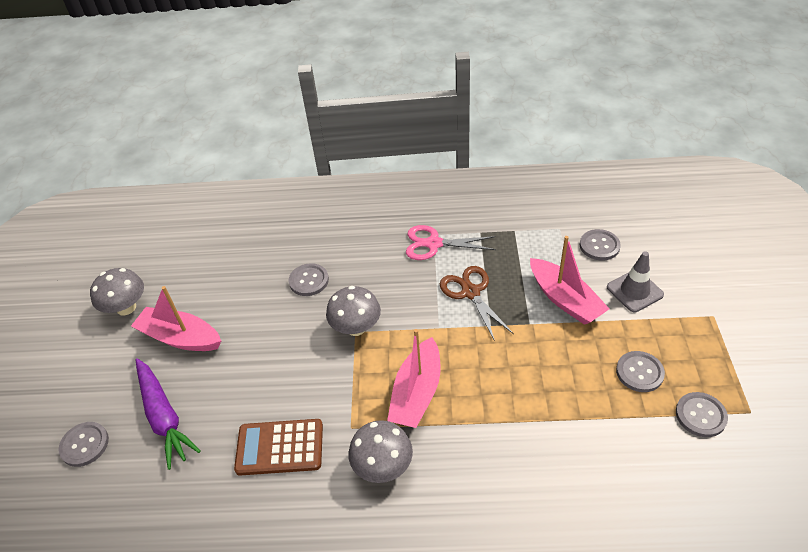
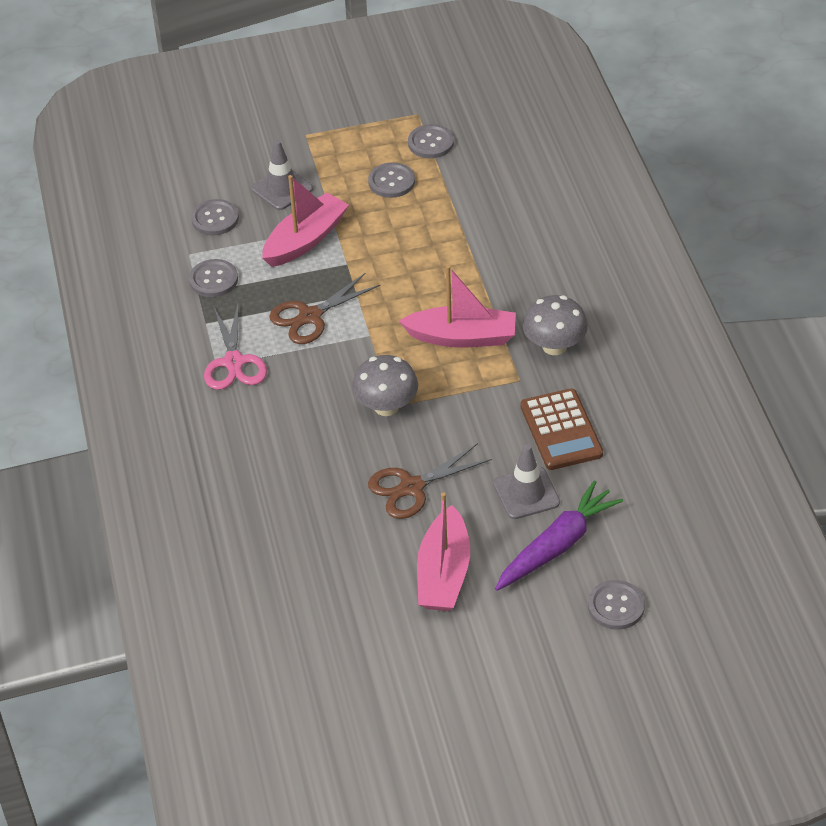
camera: 105 degrees left, 0 degrees up
grey mushroom [90,268,144,316] -> none
grey button [289,263,329,296] -> grey button moved to [189,259,238,297]
none -> brown scissors [368,443,492,519]
none -> grey traffic cone [494,444,560,519]

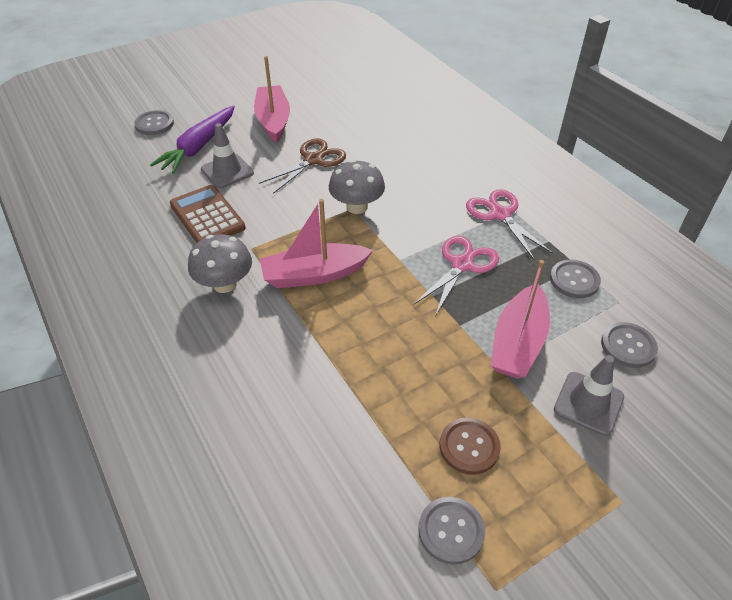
camera: 160 degrees right, 0 degrees up
brown scissors [269,273,380,344] -> pink scissors [413,236,499,316]
grey button [368,162,415,198] -> brown button [439,418,501,475]

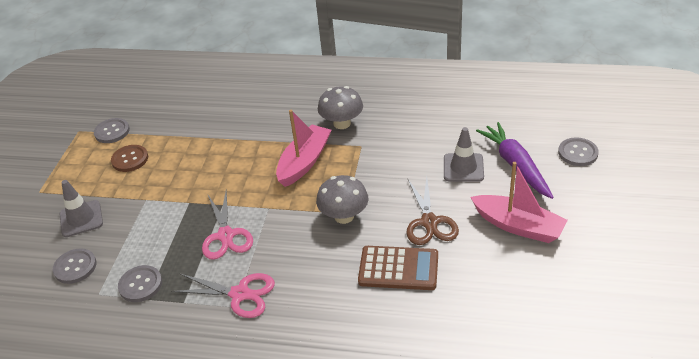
camera: 135 degrees right, 5 degrees down
brown calculator [170,185,246,243] -> brown calculator moved to [358,246,438,290]
pink boat [491,260,550,379] -> none

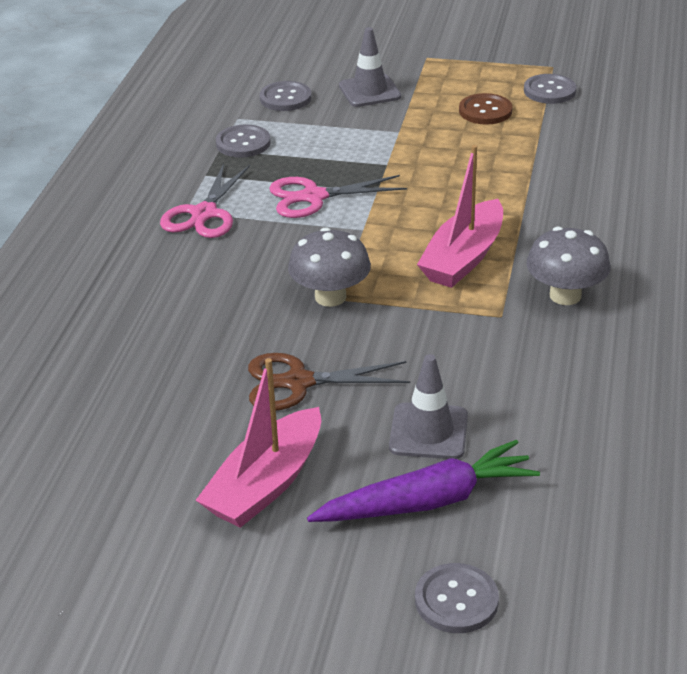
camera: 90 degrees right, 5 degrees down
pink boat [276,110,331,187] -> pink boat turned 90 degrees clockwise [417,145,503,288]
brown calculator [358,246,438,290] -> none

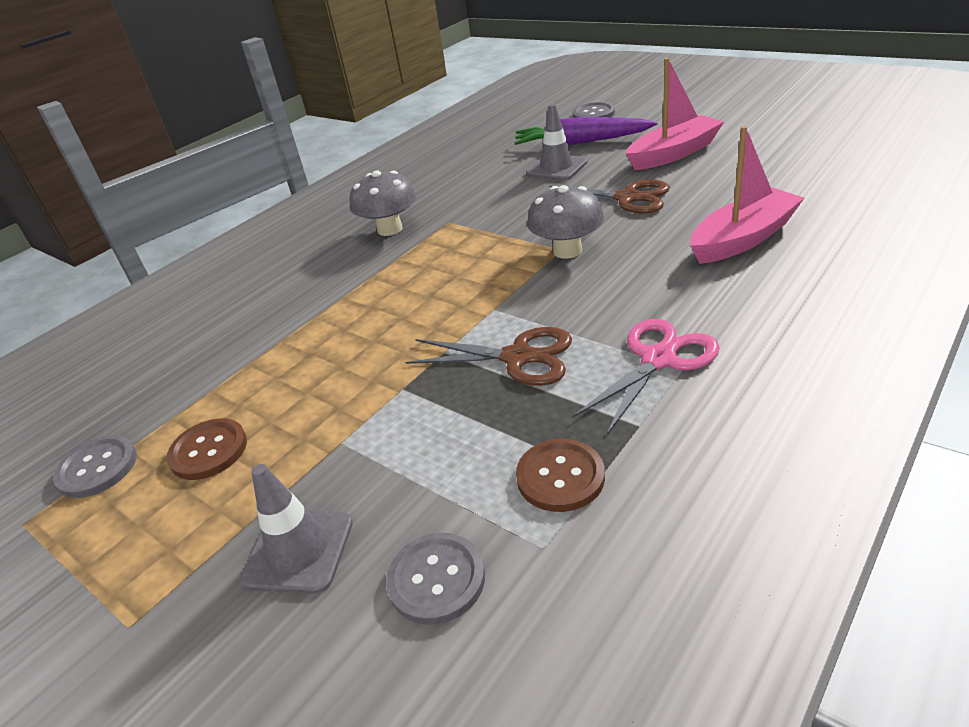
camera: 150 degrees left, 0 degrees up
grey button [216,124,271,158] -> brown button [516,439,605,512]
pink scissors [269,175,407,218] -> brown scissors [406,327,572,386]
pink boat [417,145,503,288] -> pink boat moved to [690,126,804,264]

